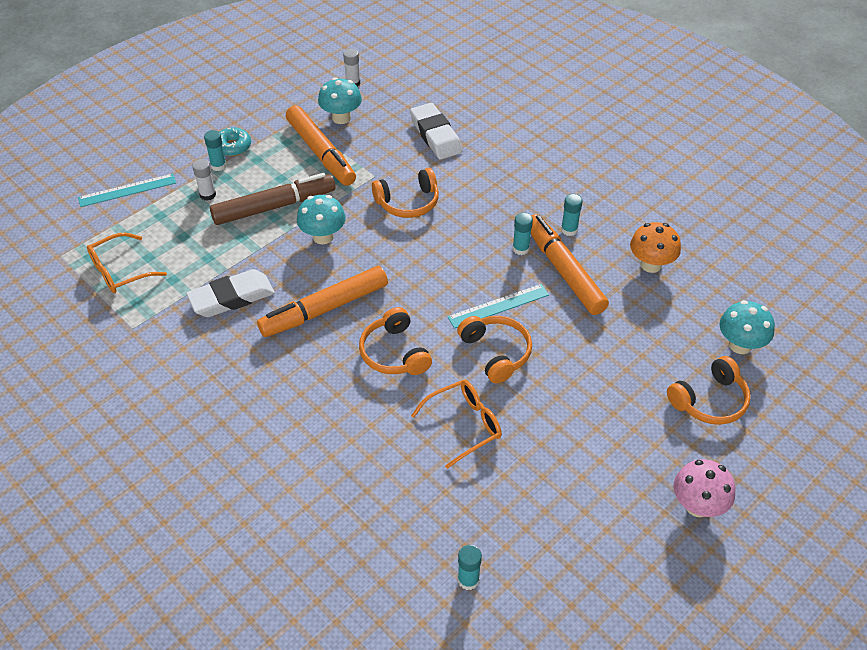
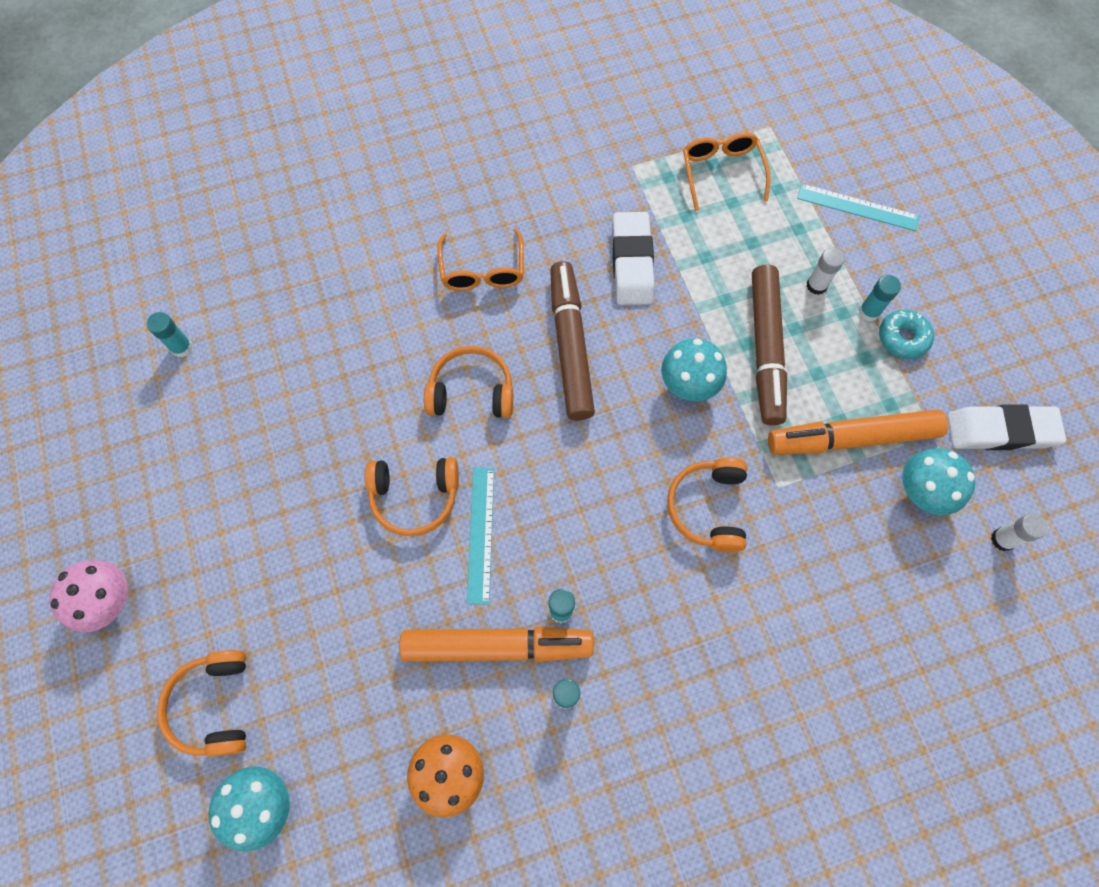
camera: 115 degrees right, 20 degrees up
turquoise ruler [78,174,176,207] -> turquoise ruler turned 75 degrees counterclockwise [797,184,919,231]
orange marker [257,266,388,337] -> brown marker [550,261,595,420]
white eraser [410,103,462,160] -> white eraser moved to [947,404,1066,450]
orange glasses [411,380,502,469] -> orange glasses moved to [437,228,524,291]

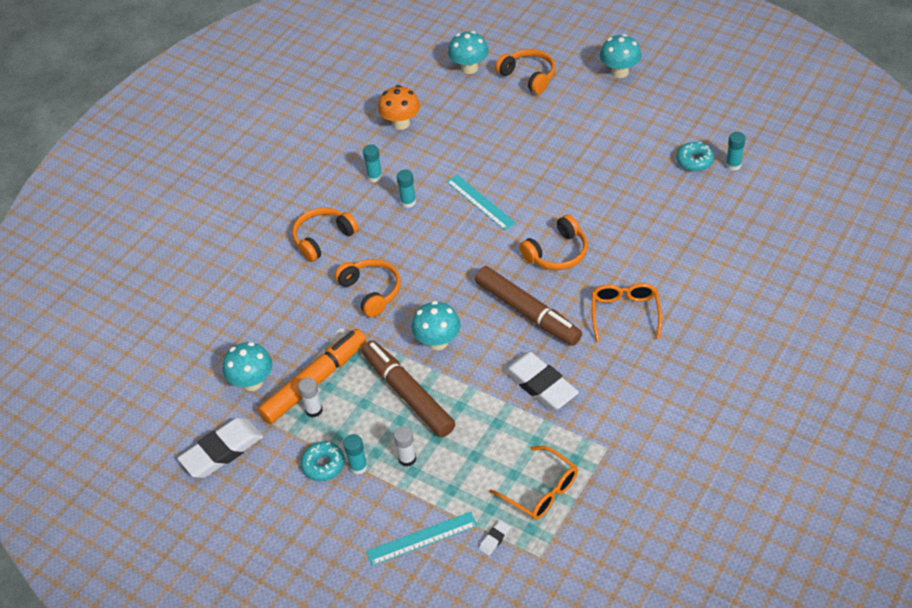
camera: 145 degrees right, 20 degrees down
pink mushroom [49,560,128,632] -> turquoise mushroom [600,34,641,78]
orange headphones [365,458,459,536] -> orange headphones moved to [292,207,359,262]
orange marker [399,627,593,662] -> none
orange glasses [437,228,524,291] -> orange glasses turned 45 degrees clockwise [592,283,662,342]
white glue stick [991,513,1048,551] -> white glue stick moved to [298,378,323,418]
none -> white eraser [479,520,510,556]
none -> turquoise donut [676,142,714,171]

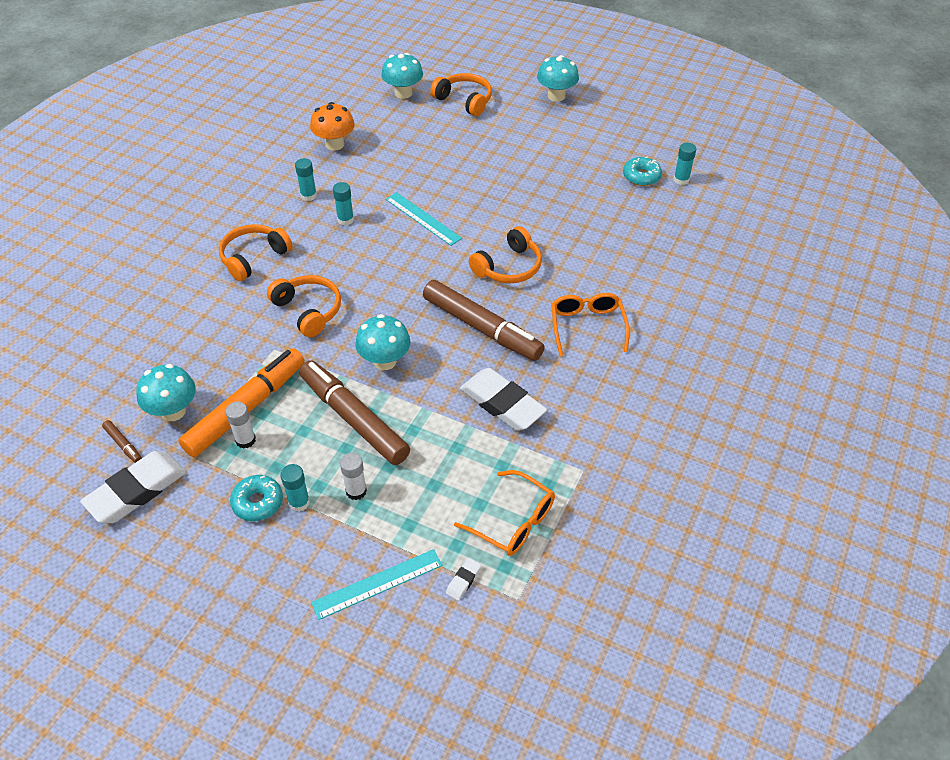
camera: 10 degrees left, 0 degrees up
none -> brown marker [102,420,142,463]

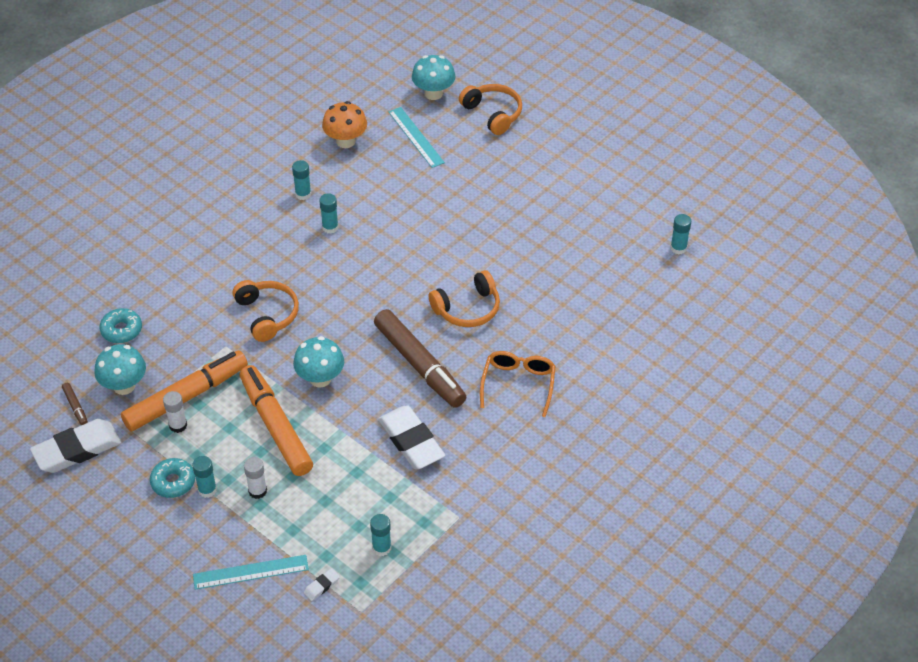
camera: 15 degrees right, 0 degrees up
orange headphones [219,224,292,281] -> none
brown marker [299,360,410,465] -> orange marker [240,365,313,476]
turquoise ruler [386,192,462,246] -> turquoise ruler moved to [388,107,445,168]
orange glasses [454,470,555,556] -> turquoise glue stick [370,514,391,556]
turquoise mushroom [537,55,579,102] -> none
turquoise donut [623,157,662,186] -> turquoise donut moved to [99,308,142,343]

